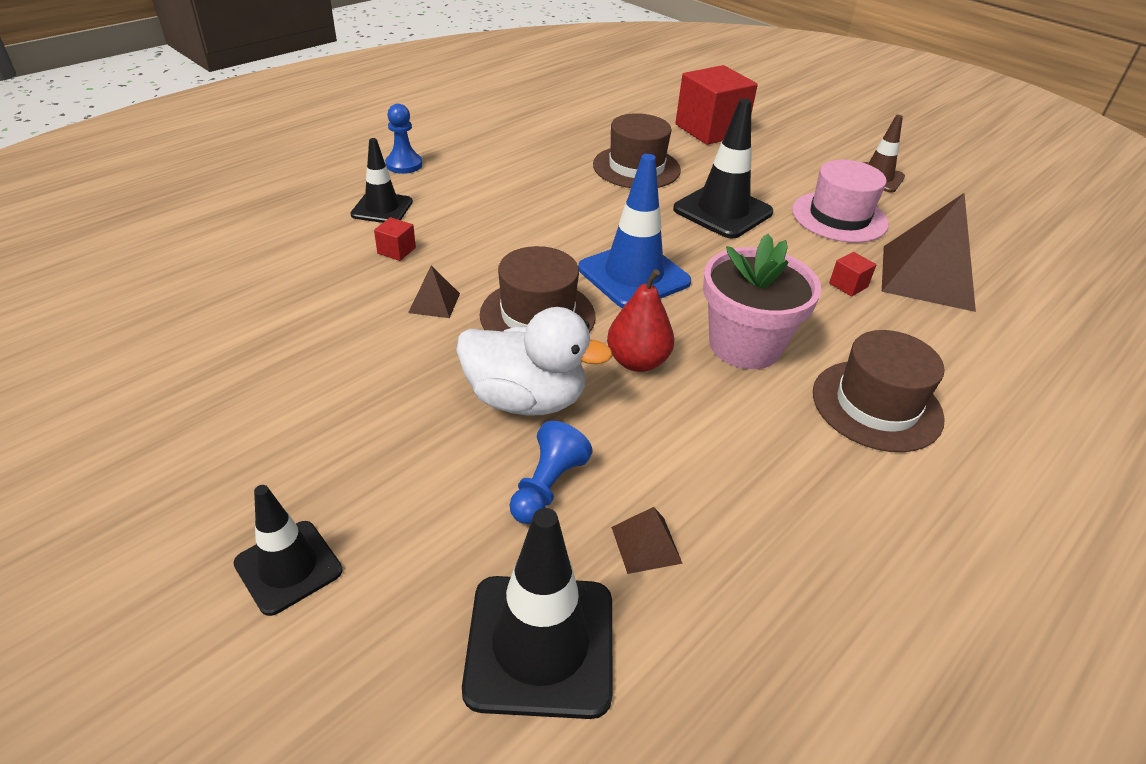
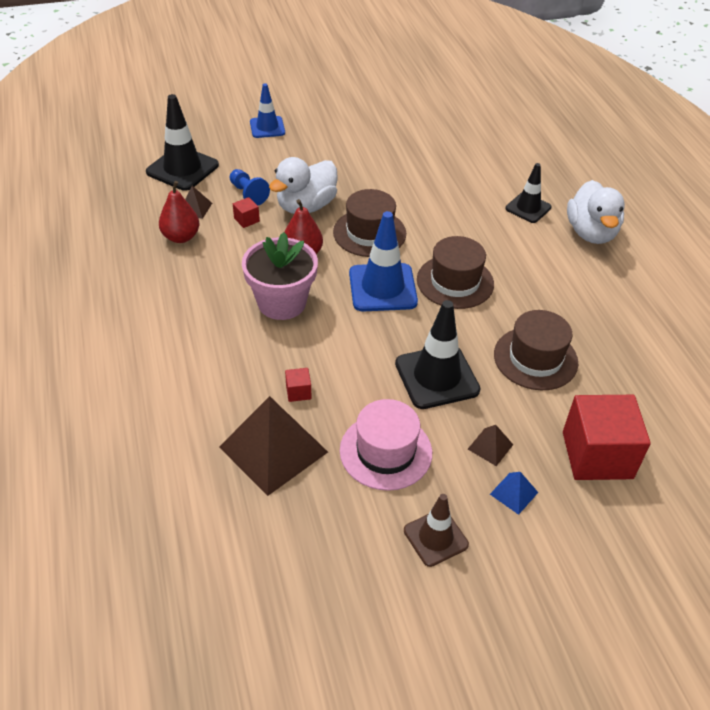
camera: 120 degrees right, 5 degrees up
black traffic cone [234,485,342,616] -> blue traffic cone [250,83,285,138]
red cube [374,217,416,261] -> red cube moved to [233,197,260,228]
blue pawn [385,104,422,174] -> white duck [567,180,625,244]
brown pyramid [408,266,460,318] -> brown pyramid moved to [468,425,513,466]
brown hat [813,330,945,452] -> brown hat moved to [417,236,494,309]
none -> red pear [159,181,200,243]
none -> blue pyramid [490,472,538,515]

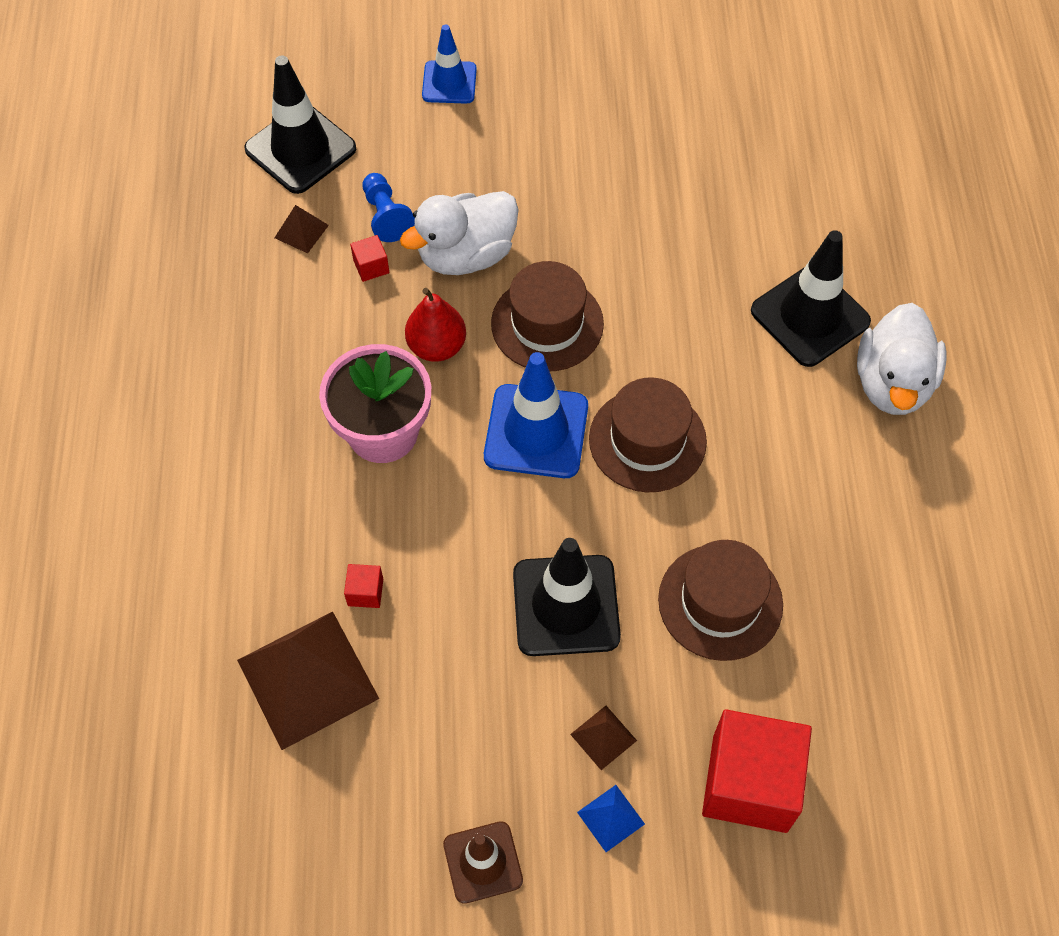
camera: 15 degrees right, 15 degrees up
red pear [159,181,200,243] -> none
pink hat [340,399,432,491] -> none
black traffic cone [505,163,552,223] -> black traffic cone [751,230,871,367], size x1.60

